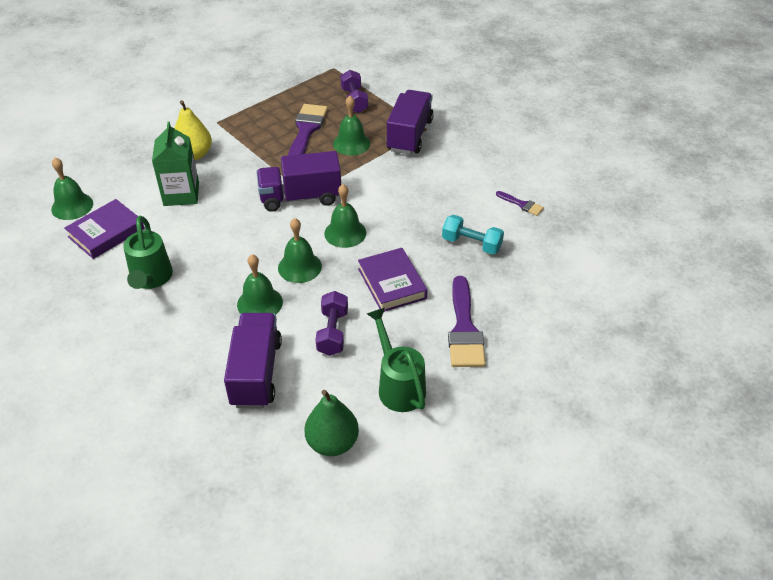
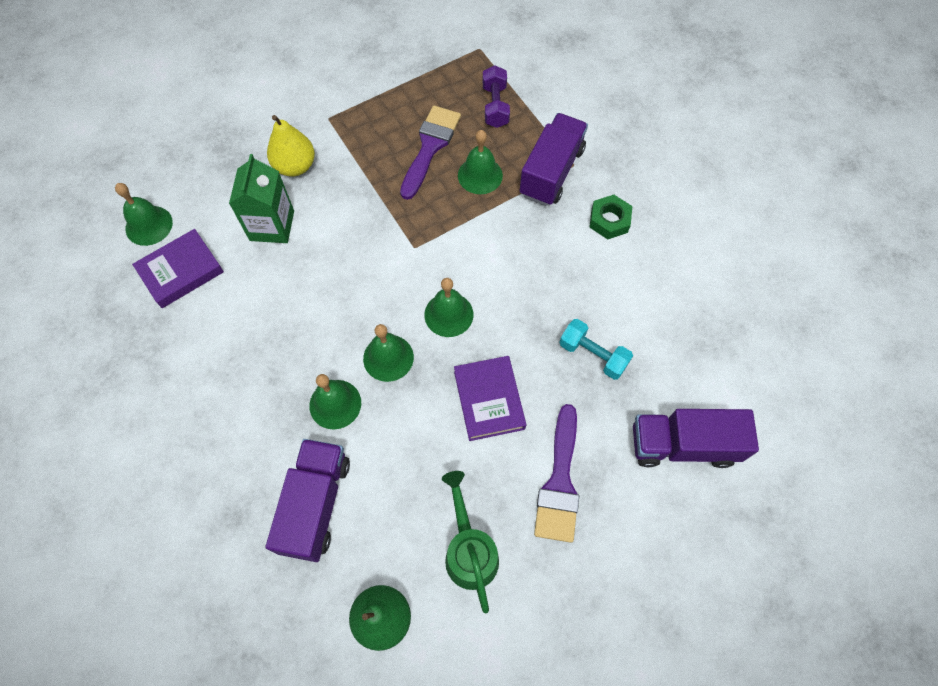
camera: 10 degrees right, 20 degrees up
green watering can [123,216,173,289] -> none
purple truck [256,151,341,212] -> purple truck moved to [633,409,759,468]
purple dumbbell [315,291,348,356] -> none
purple brush [496,191,544,216] -> none
none -> green nut [589,195,632,240]

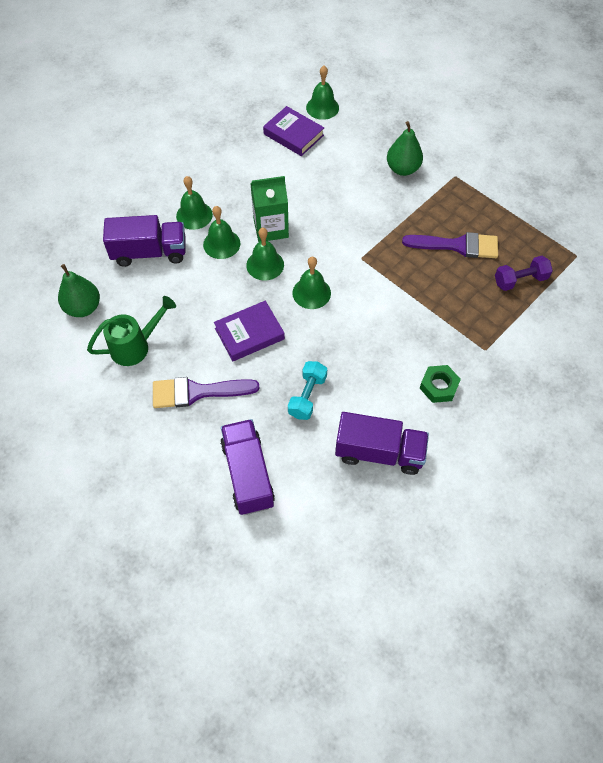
camera: 75 degrees right, 5 degrees down
green carton [229,154,294,243] -> green carton moved to [250,176,289,242]
yellow pear [267,115,315,177] -> green pear [387,121,423,176]
green bell [458,130,503,194] -> green bell moved to [176,176,213,230]
purple truck [520,113,588,206] -> purple truck moved to [335,412,429,475]

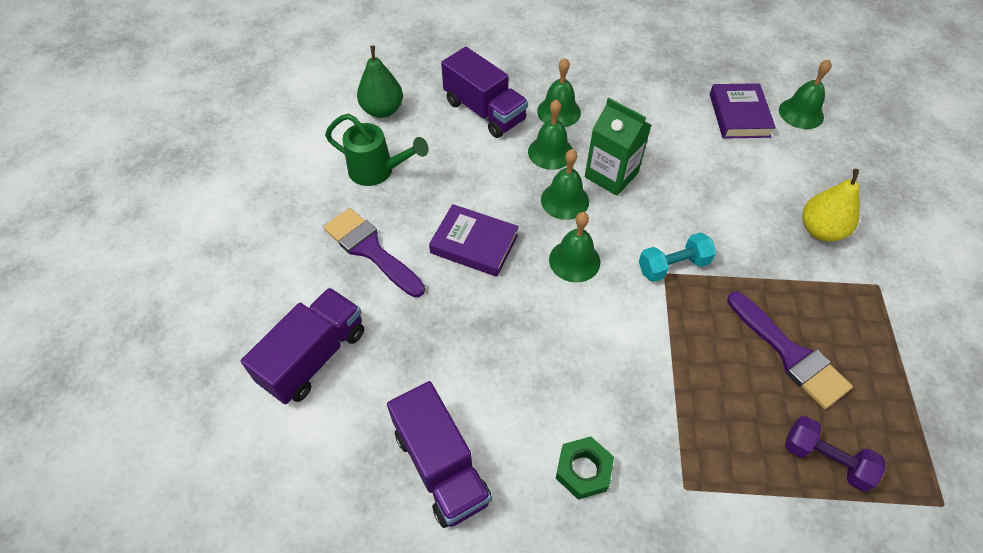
camera: 50 degrees right, 5 degrees down
turquoise dumbbell [288,361,327,420] -> turquoise dumbbell moved to [639,232,717,282]
green pear [387,121,423,176] -> yellow pear [802,169,860,241]

